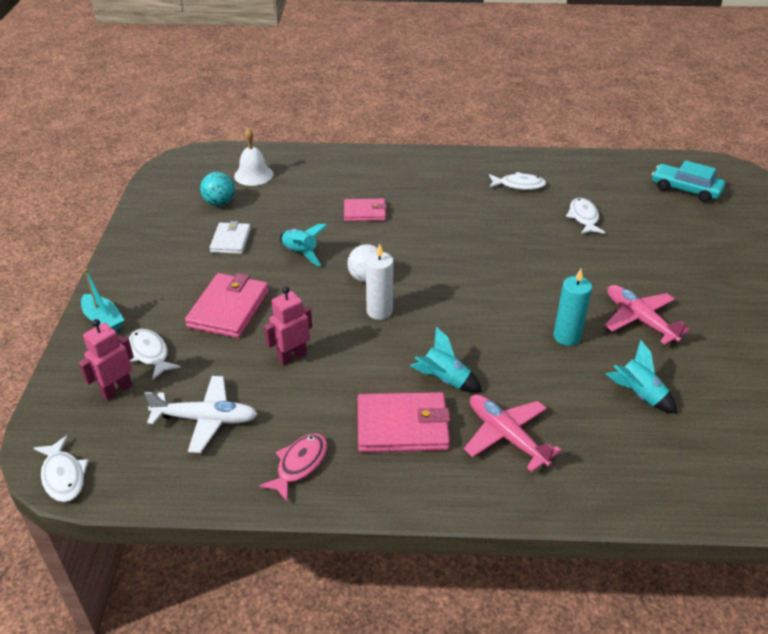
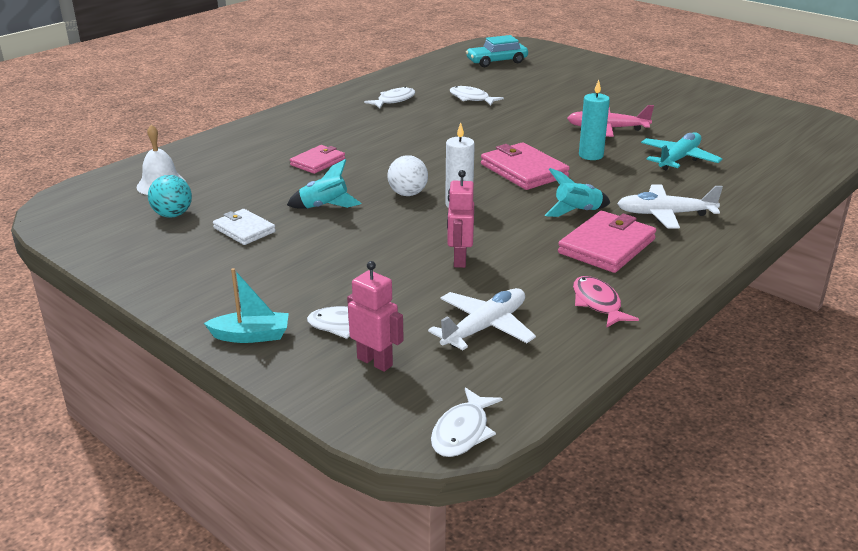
camera: 50 degrees left, 10 degrees down
white fish [34,435,89,502] -> white fish turned 105 degrees clockwise [431,387,503,457]
pink robot [79,319,134,401] -> pink robot turned 135 degrees clockwise [347,261,404,372]
pink wallet [185,273,269,338] -> pink wallet moved to [481,142,570,190]
pink plane [464,394,562,472] -> white plane [617,184,723,229]
turquoise rocket [606,340,677,414] -> turquoise plane [641,132,722,170]

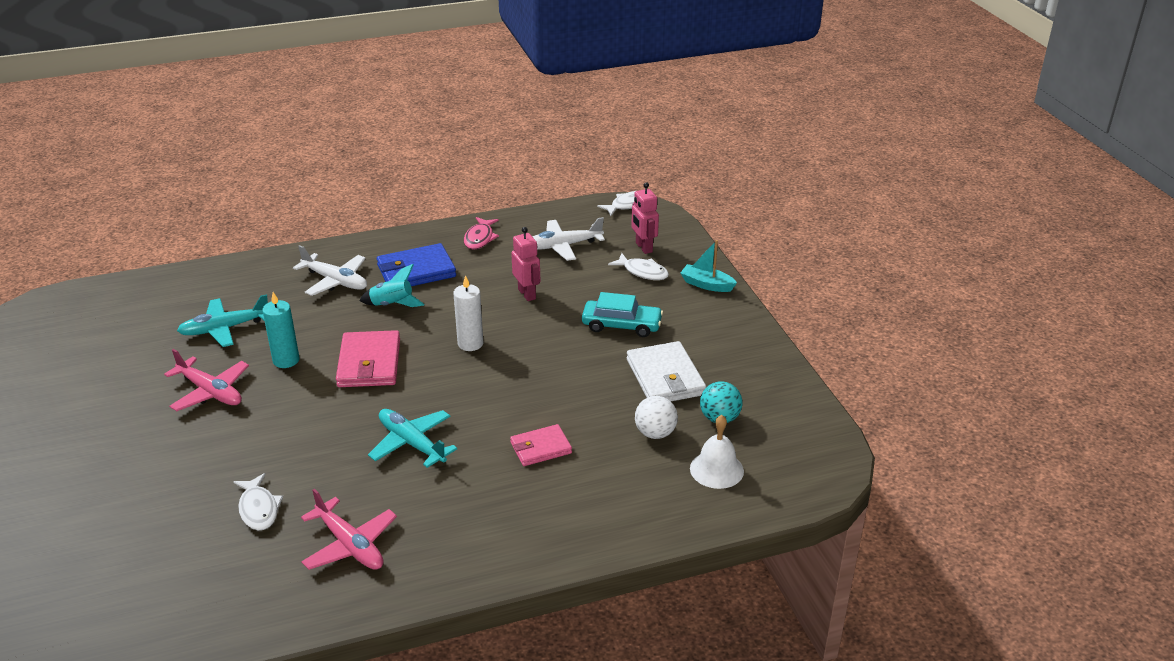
camera: 150 degrees left, 5 degrees up
white wallet [213,209,276,245] -> white wallet [627,341,706,401], size x1.60
turquoise rocket [287,159,361,209] -> none
white fish [364,86,415,109] -> pink plane [301,489,397,570]
white ball [387,155,428,196] -> white ball moved to [635,396,678,439]
pink robot [447,170,474,268] -> pink robot turned 60 degrees counterclockwise [511,227,540,301]
turquoise car [466,35,528,67] -> turquoise car moved to [582,292,663,337]
pink wallet [558,211,656,273] -> blue wallet [377,243,456,286]
none -> turquoise plane [368,409,457,468]

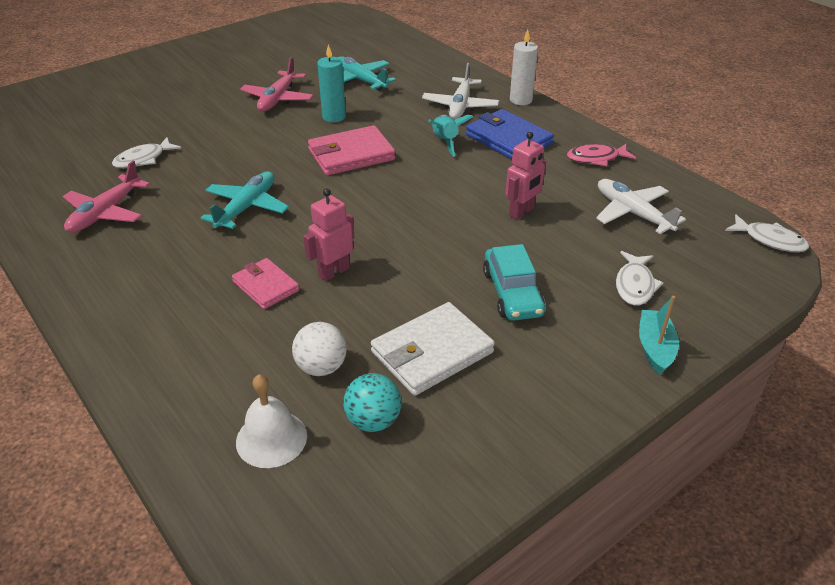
camera: 70 degrees right, 5 degrees up
white candle [454,275,483,351] -> white candle moved to [510,30,538,105]
pink robot [631,182,659,254] -> pink robot moved to [303,188,354,281]

